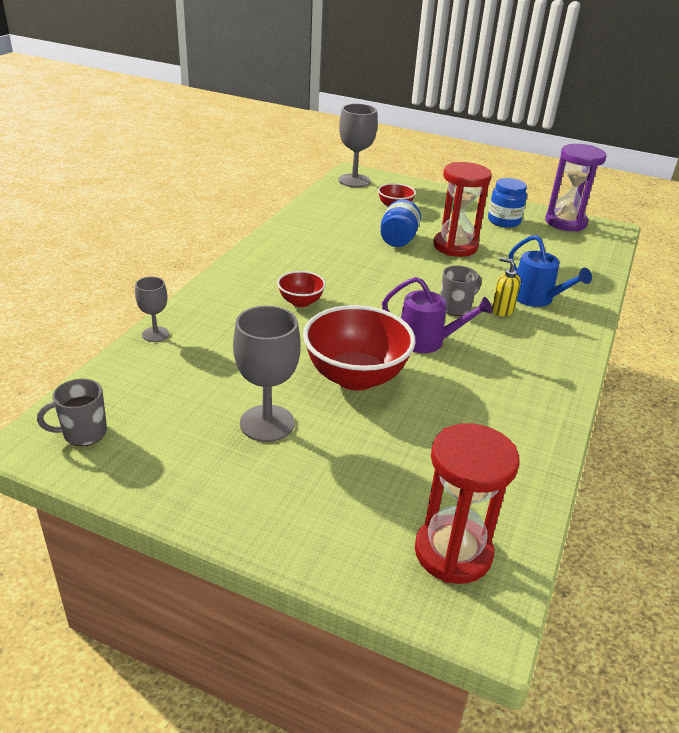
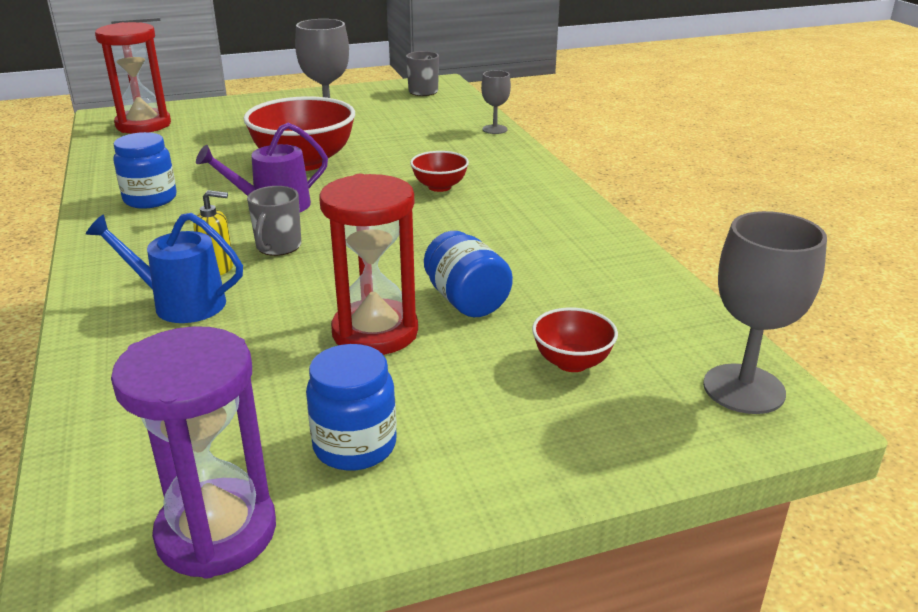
camera: 140 degrees right, 5 degrees down
none -> blue jar [113,132,177,209]

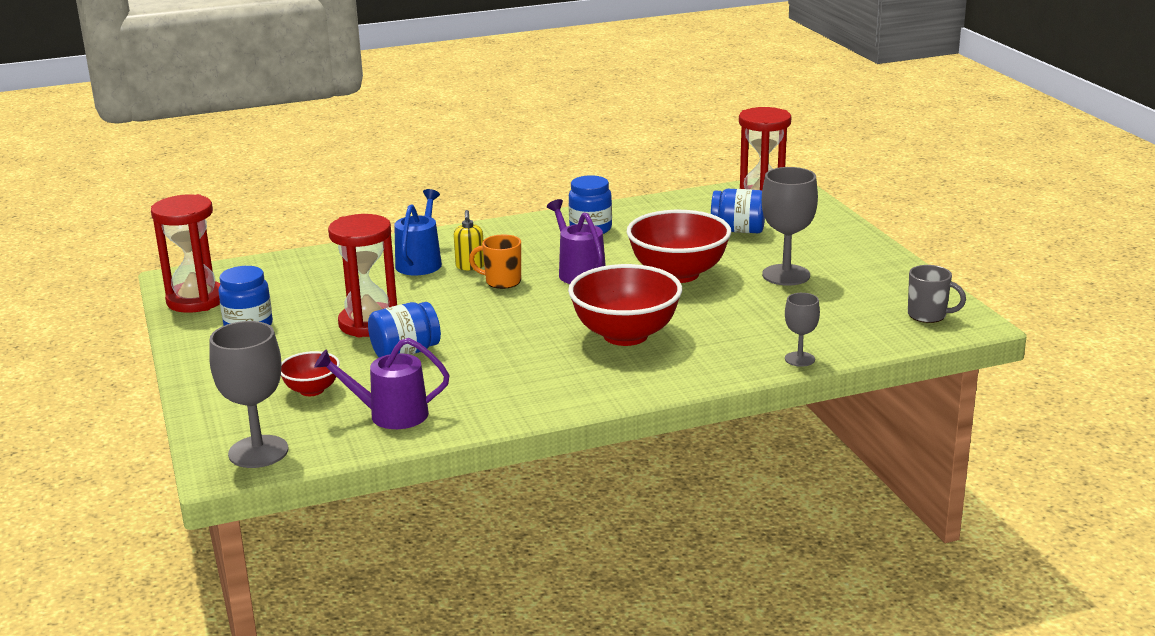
camera: 90 degrees right, 5 degrees down
purple hourglass [111,326,276,579] -> red hourglass [151,194,220,313]
grey mug [247,186,301,256] -> orange mug [469,234,521,289]
red bowl [410,151,469,192] -> red bowl [568,264,682,346], size x1.98
none -> purple watering can [314,338,450,429]
none -> blue jar [711,189,765,233]

